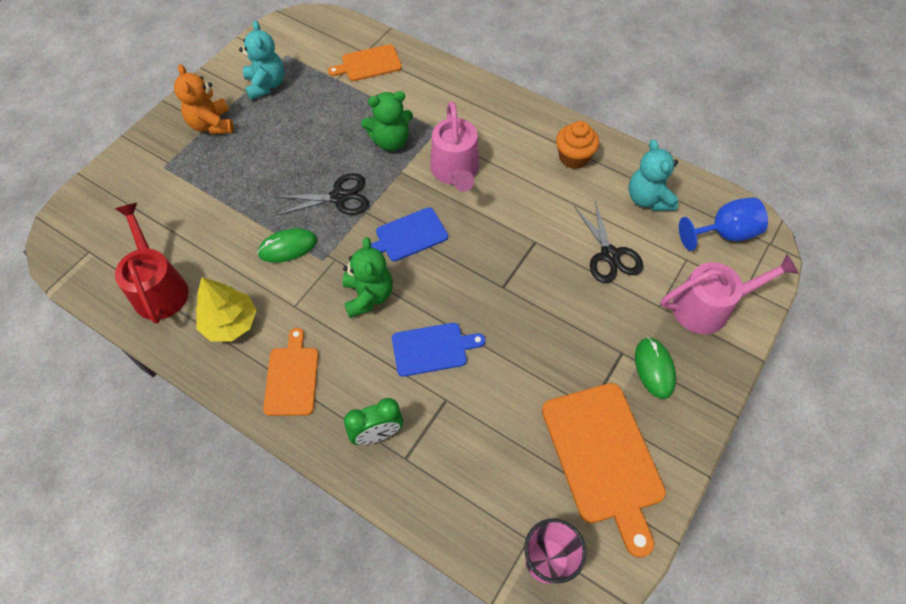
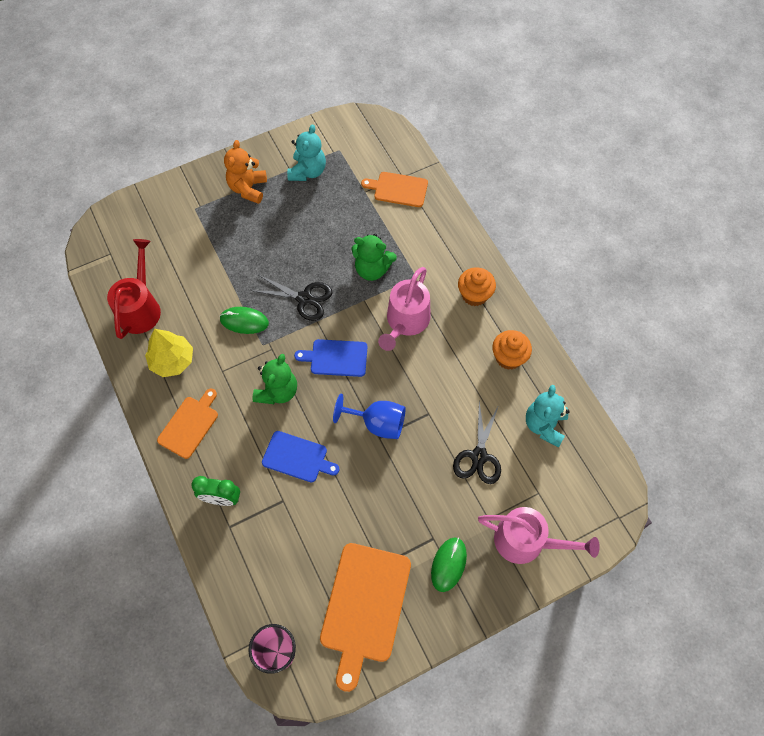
camera: 30 degrees right, 5 degrees up
blue goblet [679,197,768,251] -> blue goblet moved to [333,394,406,439]
none -> orange cupcake [458,267,496,306]

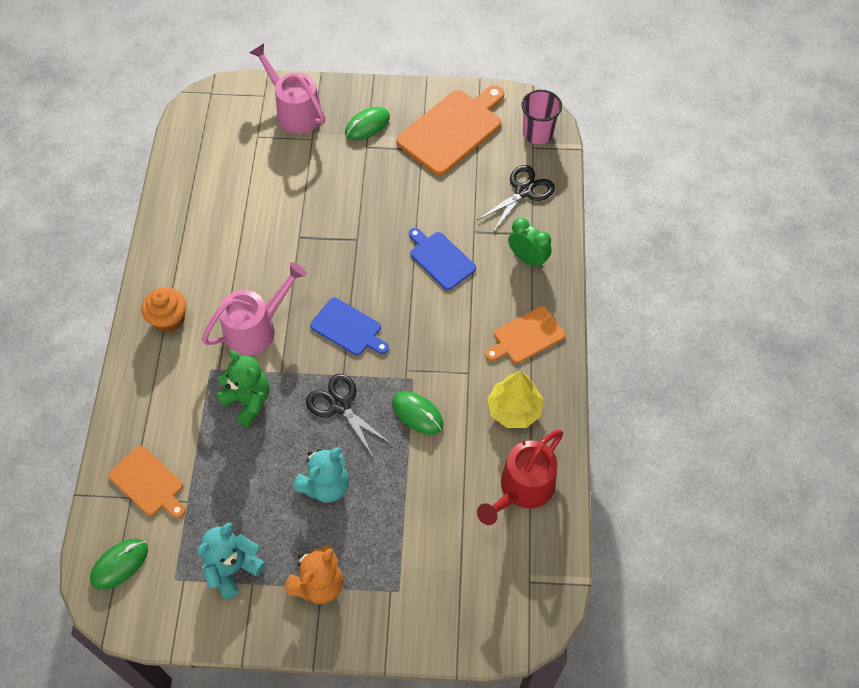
camera: 150 degrees left, 5 degrees down
green teddy bear [253,354,297,404] -> none
blue goblet [333,394,406,439] -> none
black scissors [453,402,501,484] -> black scissors moved to [477,165,555,232]
orange cupcake [492,330,532,370] -> none
turquoise teddy bear [526,385,569,447] -> turquoise teddy bear moved to [293,447,349,502]
none -> green mouse [90,539,148,590]

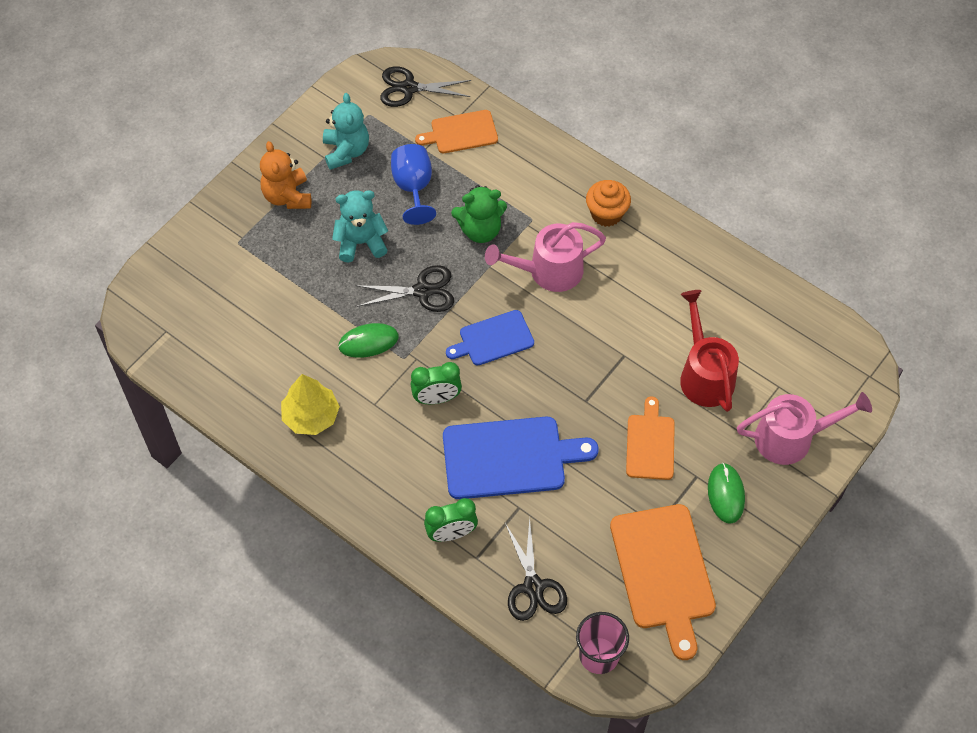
camera: 125 degrees right, 0 degrees up
green mouse [90,539,148,590] -> black scissors [380,66,471,107]
pink watering can [202,262,307,356] -> pink watering can turned 75 degrees clockwise [485,222,606,292]
turquoise teddy bear [293,447,349,502] -> turquoise teddy bear turned 90 degrees clockwise [332,190,388,262]
blue cutting board [409,228,476,290] -> blue cutting board [443,417,599,499], size x1.69
red watering can [477,430,563,525] -> red watering can moved to [680,290,739,412]
orange cutting board [485,306,565,363] -> orange cutting board moved to [626,396,675,480]
none -> blue goblet [391,144,436,225]
none -> green clock [411,362,462,404]

